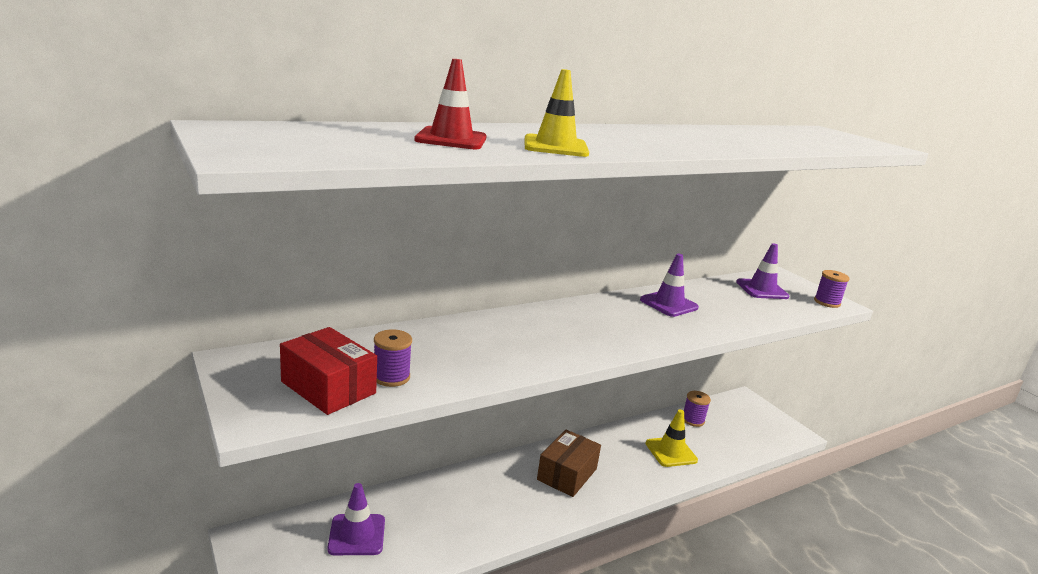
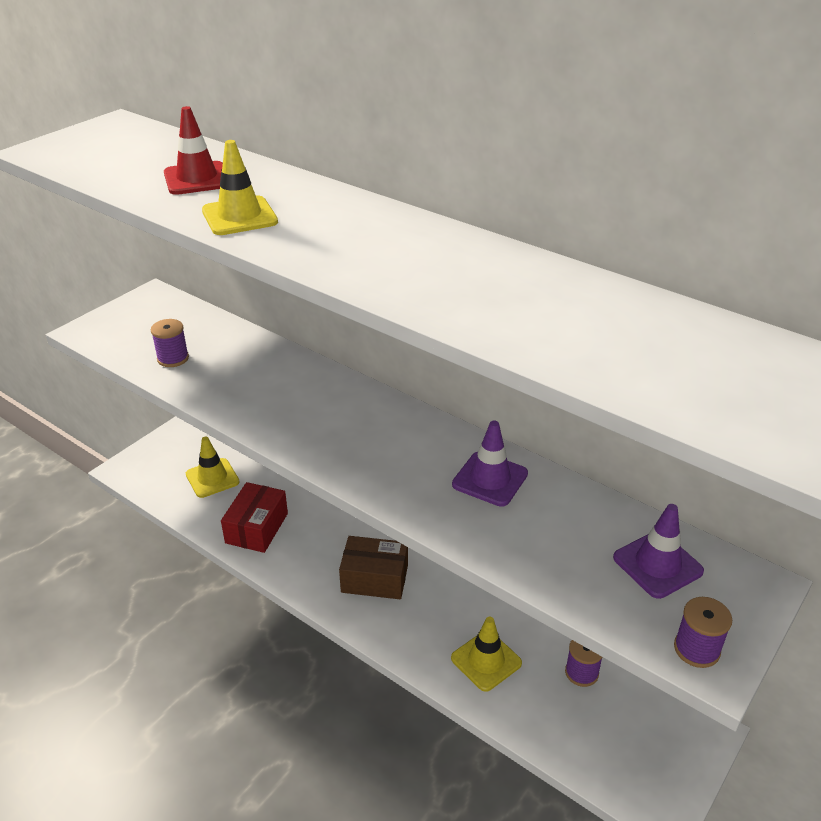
camera: 70 degrees right, 15 degrees up
red box [280,327,377,415] -> red box moved to [221,482,288,553]
purple traffic cone [327,483,385,555] -> yellow traffic cone [186,436,239,498]

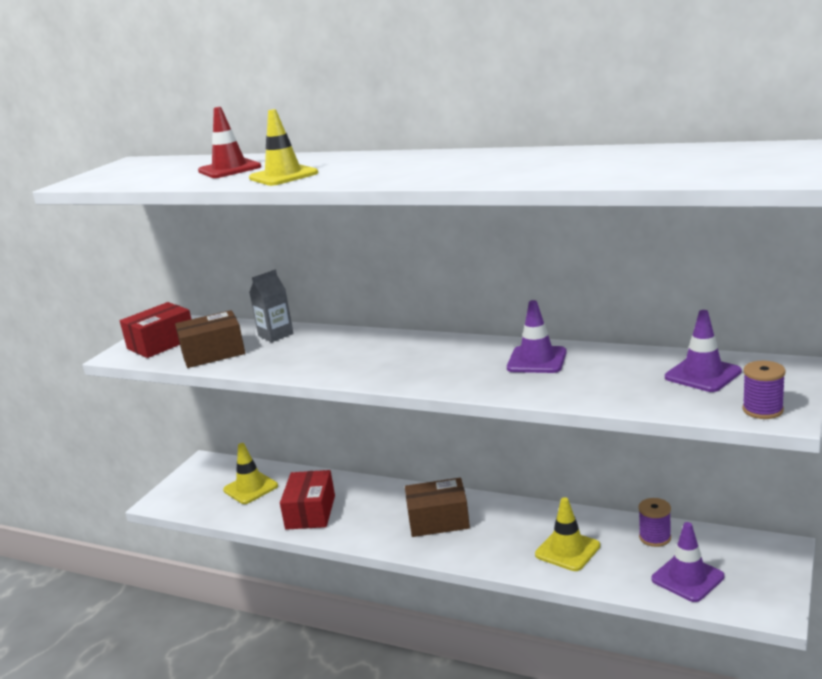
camera: 10 degrees left, 15 degrees down
purple spool [151,319,189,367] -> brown box [175,310,245,368]
none -> red box [120,302,191,358]
none -> grey carton [249,270,294,342]
none -> purple traffic cone [651,522,724,602]

